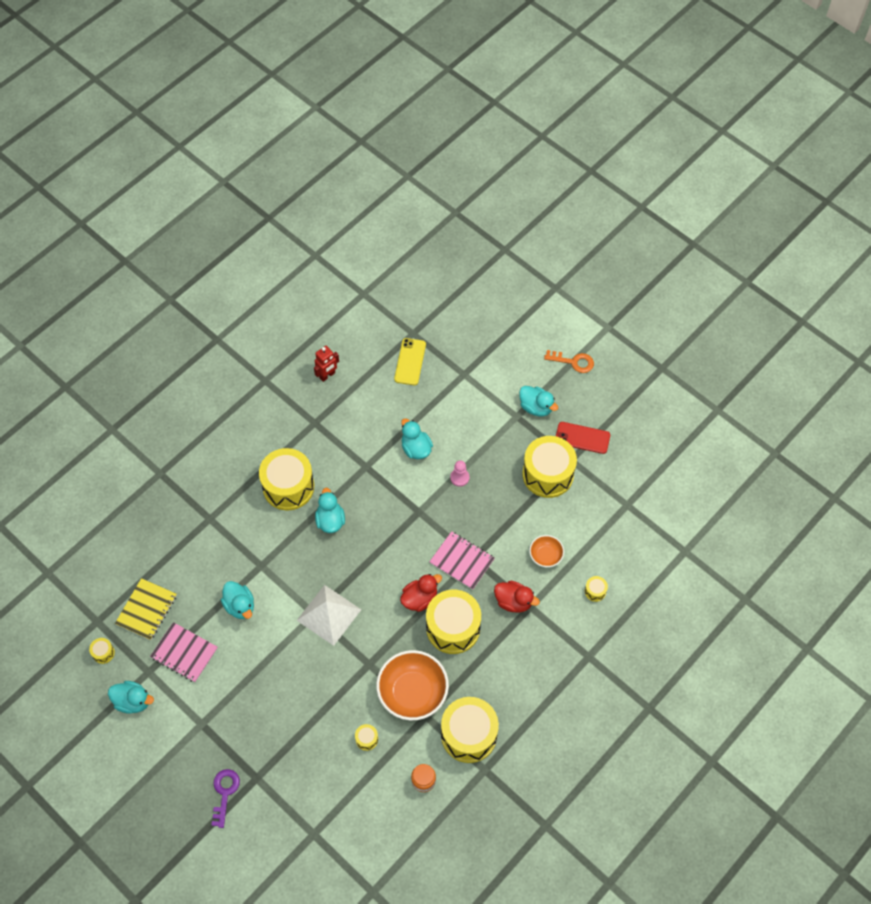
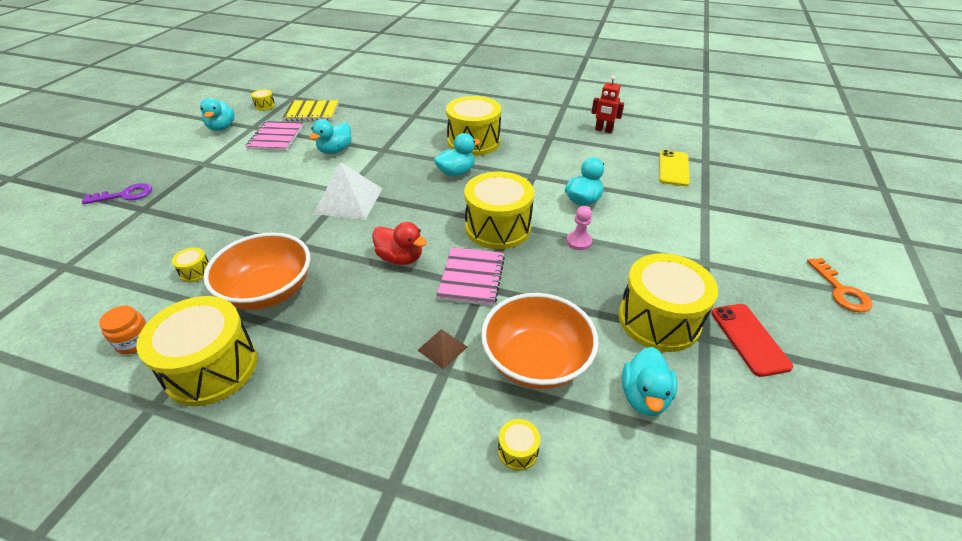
camera: 65 degrees right, 20 degrees down
yellow phone [394,338,426,385] -> yellow phone turned 60 degrees counterclockwise [659,150,690,186]
yellow drum [426,589,481,654] -> yellow drum moved to [464,172,534,249]
red duck [494,581,540,613] -> brown pyramid [417,329,467,369]
turquoise duck [519,386,558,417] -> turquoise duck moved to [622,347,677,416]
orange bowl [529,535,564,567] -> orange bowl [481,293,598,389], size x1.96

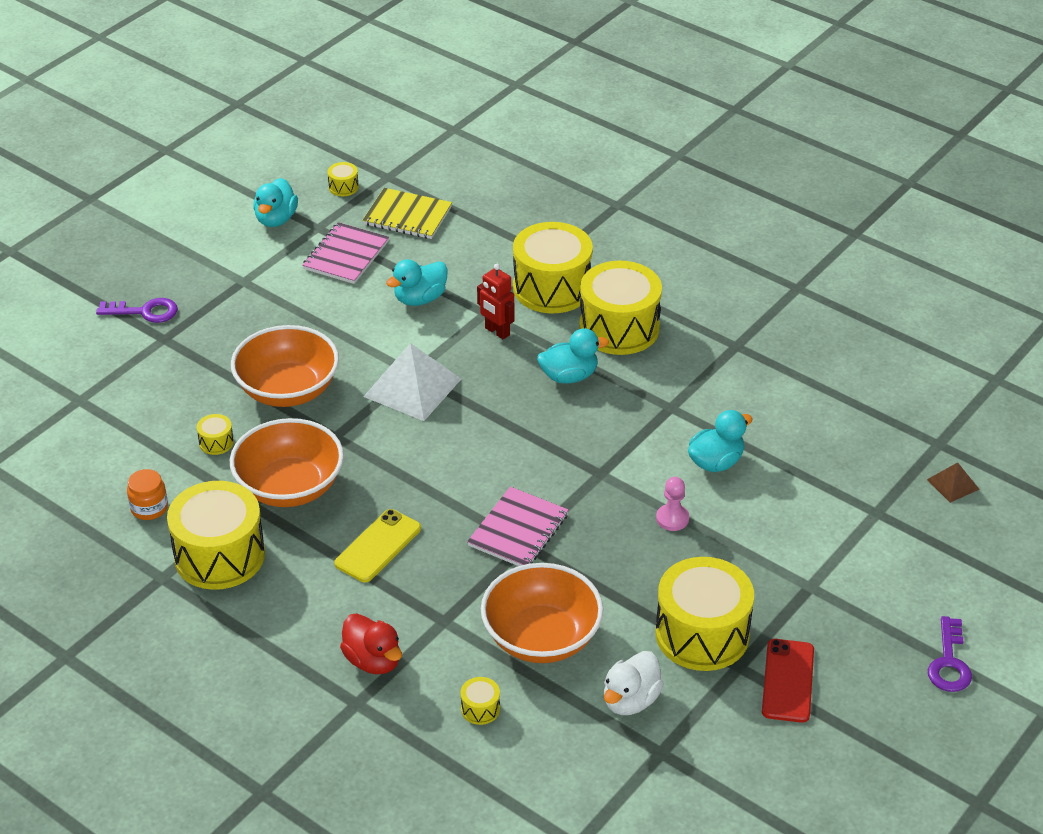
camera: 20 degrees right, 0 degrees up
red duck [372,222,427,265] -> red duck moved to [340,613,402,674]
brown pyramid [417,329,467,369] -> brown pyramid moved to [927,462,980,503]
yellow drum [464,172,534,249] -> yellow drum moved to [513,222,593,313]
red robot [591,76,624,133] -> red robot moved to [477,264,514,339]
turquoise duck [622,347,677,416] -> white duck [604,651,664,715]
yellow phone [659,150,690,186] -> yellow phone moved to [334,509,421,582]
orange key [807,258,872,313] -> purple key [928,616,972,692]
none -> orange bowl [231,325,339,407]

